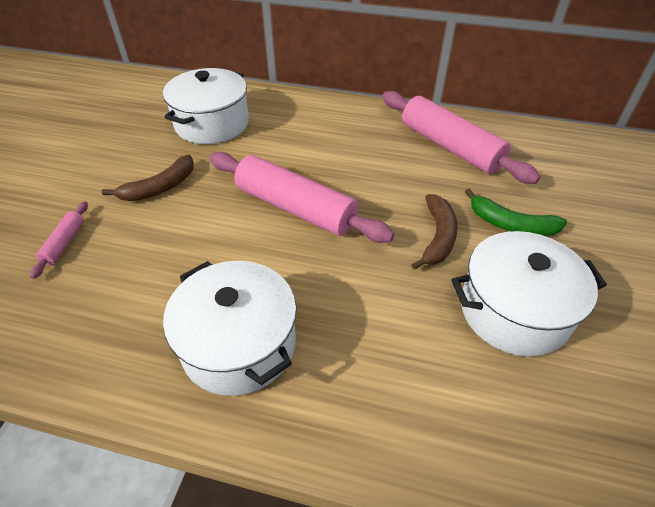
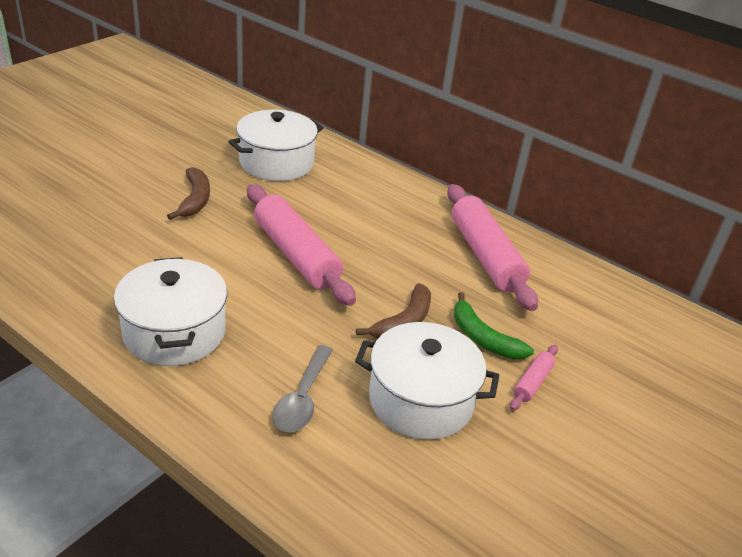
camera: 20 degrees right, 10 degrees down
pink rolling pin [30,202,88,279] -> pink rolling pin moved to [510,345,558,411]
brown banana [102,155,194,201] -> brown banana turned 75 degrees counterclockwise [167,167,210,220]
none -> grey spoon [272,345,333,432]

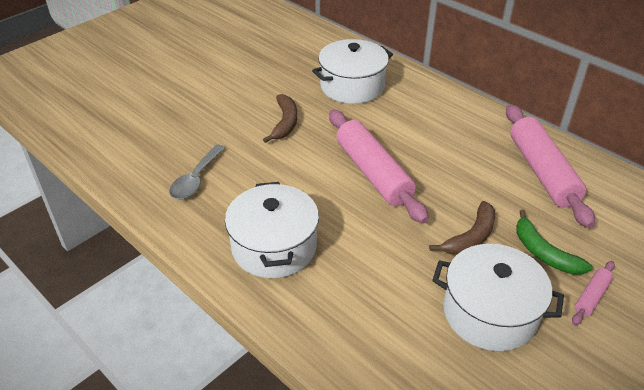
camera: 10 degrees right, 5 degrees up
grey spoon [272,345,333,432] -> grey spoon moved to [169,144,225,199]

